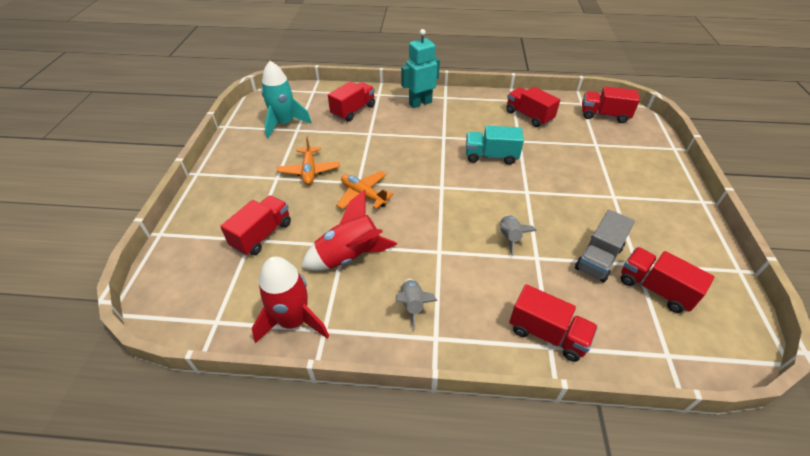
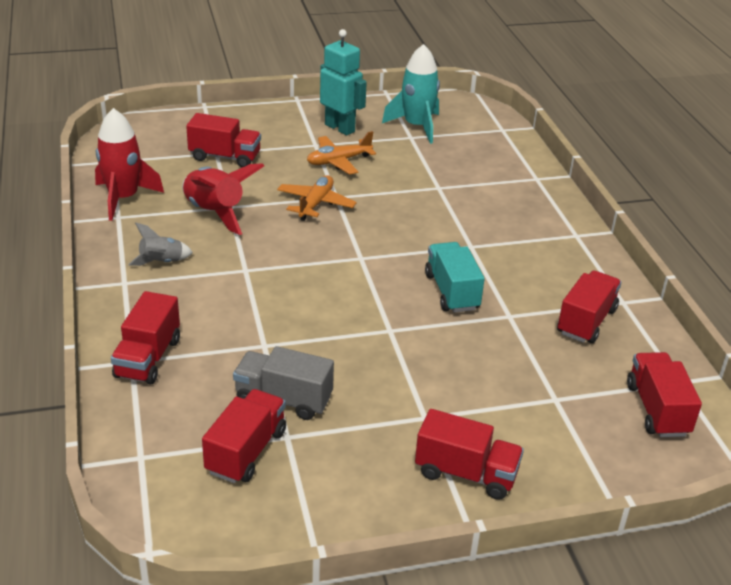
camera: 70 degrees right, 10 degrees down
red truck [328,81,375,122] -> red truck moved to [415,409,524,500]
turquoise robot [401,29,440,108] -> turquoise robot moved to [320,29,367,136]
grey rocket [500,215,537,256] -> none

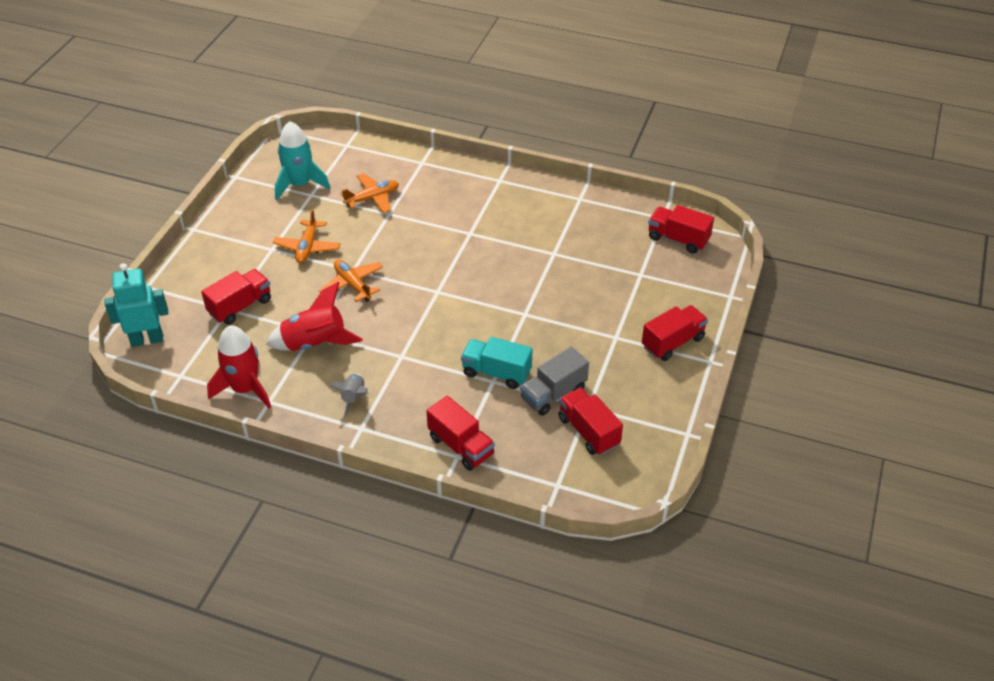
camera: 55 degrees left, 10 degrees up
turquoise robot [320,29,367,136] -> turquoise robot moved to [104,263,168,347]
turquoise truck [425,242,485,313] -> turquoise truck moved to [461,337,533,389]
red truck [557,270,621,343] -> none
none -> orange plane [341,173,399,213]

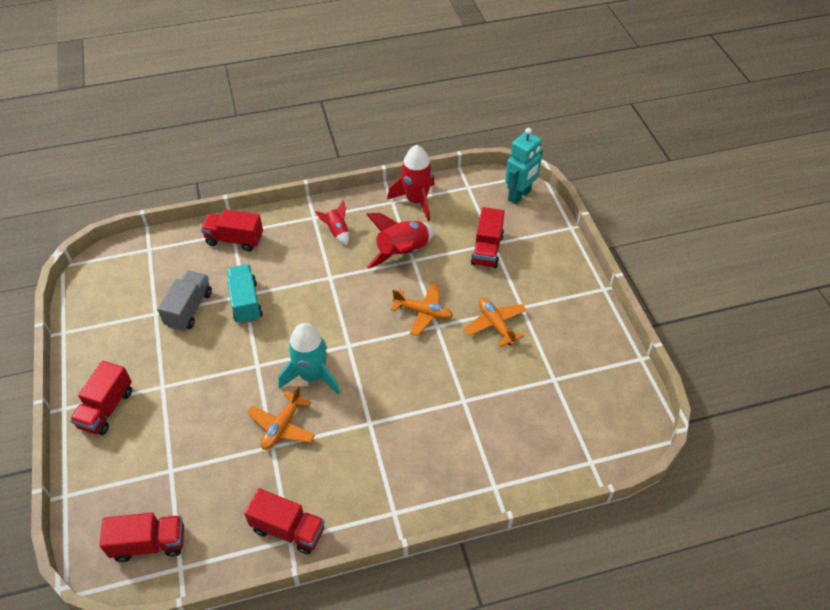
camera: 145 degrees right, 5 degrees up
turquoise rocket [275,121,330,200] -> turquoise rocket moved to [278,323,340,395]
grey rocket [330,374,368,417] -> red rocket [315,200,349,246]
orange plane [341,173,399,213] -> orange plane moved to [247,386,315,450]
turquoise truck [461,337,533,389] -> turquoise truck turned 90 degrees counterclockwise [227,264,263,324]
red truck [558,388,623,455] -> red truck moved to [244,488,325,554]

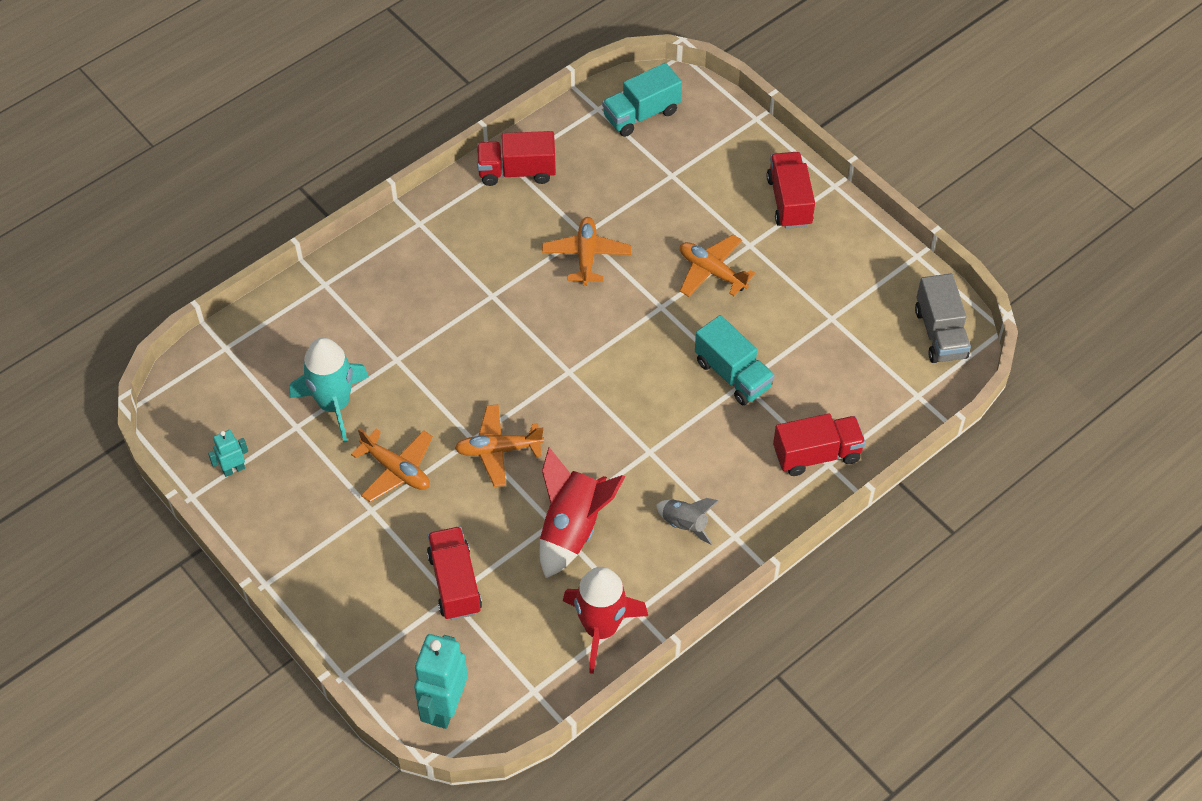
camera: 155 degrees right, 5 degrees up
red truck [99,513,184,562] -> turquoise truck [602,63,682,137]
grey truck [157,271,212,331] -> grey truck moved to [915,274,971,363]
turquoise rocket [278,323,340,395] -> turquoise rocket moved to [290,337,369,442]
red rocket [315,200,349,246] -> grey rocket [656,498,718,545]
none -> turquoise robot [208,430,248,477]
none -> orange plane [680,234,755,297]

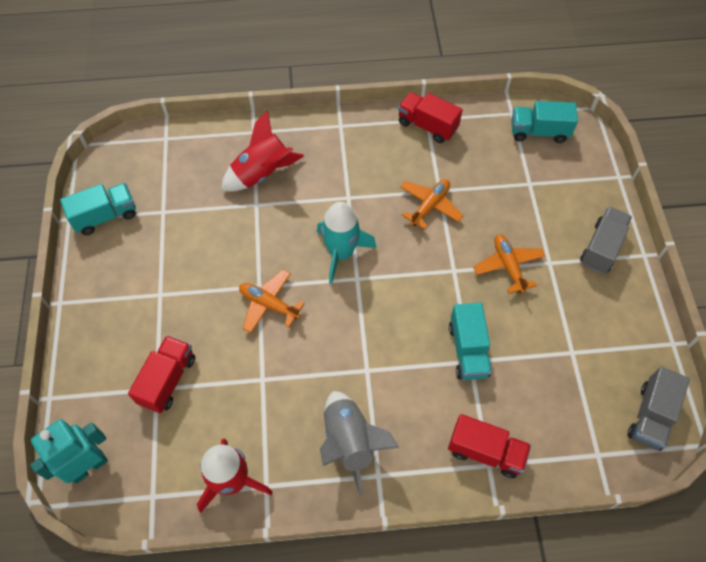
camera: 35 degrees right, 5 degrees up
turquoise robot [208,430,248,477] -> turquoise truck [60,183,136,235]
turquoise rocket [290,337,369,442] -> turquoise rocket moved to [317,202,377,284]
orange plane [351,428,433,502] -> none
red rocket [540,447,625,578] -> red rocket moved to [221,110,304,192]
grey rocket [656,498,718,545] -> grey rocket [320,391,399,496], size x1.80
red truck [767,152,815,229] -> grey truck [580,207,632,273]

